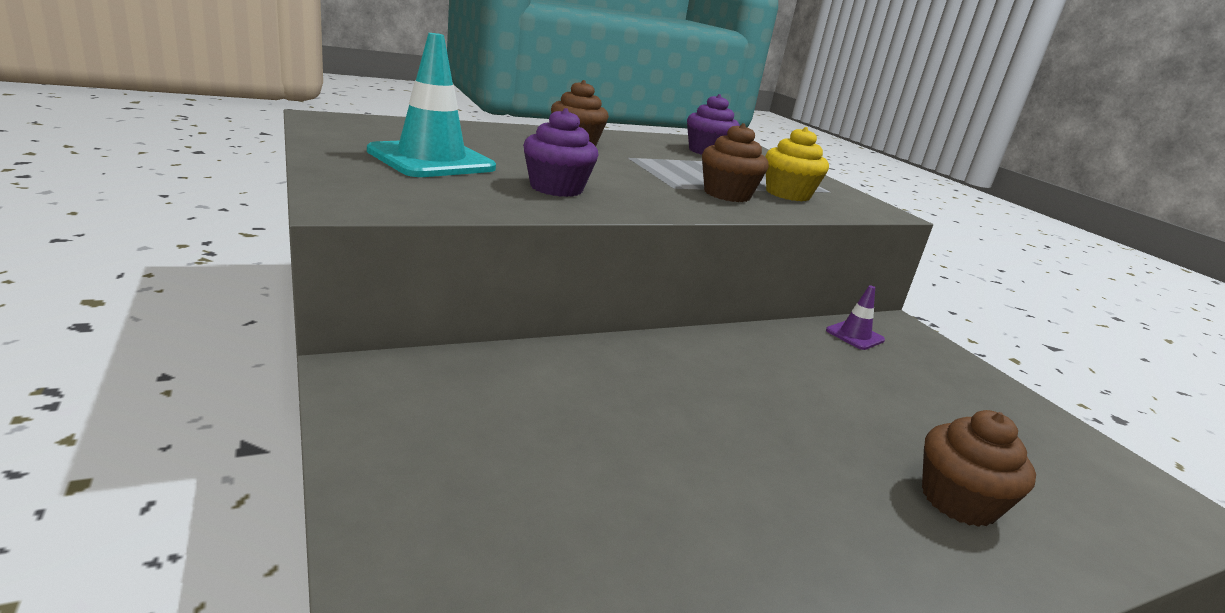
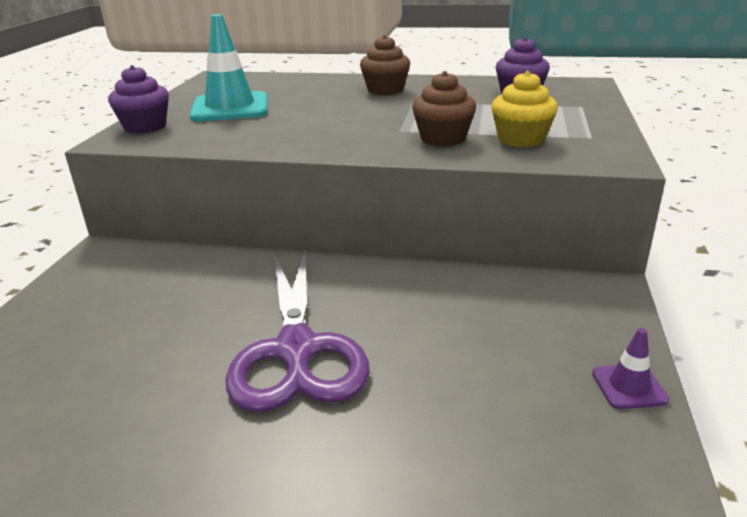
camera: 40 degrees right, 5 degrees up
purple cupcake [523,108,598,197] -> purple cupcake moved to [108,65,169,134]
purple traffic cone [826,285,885,350] -> purple traffic cone moved to [592,328,670,409]
brown cupcake [922,410,1036,527] -> none
none -> purple scissors [225,250,370,412]

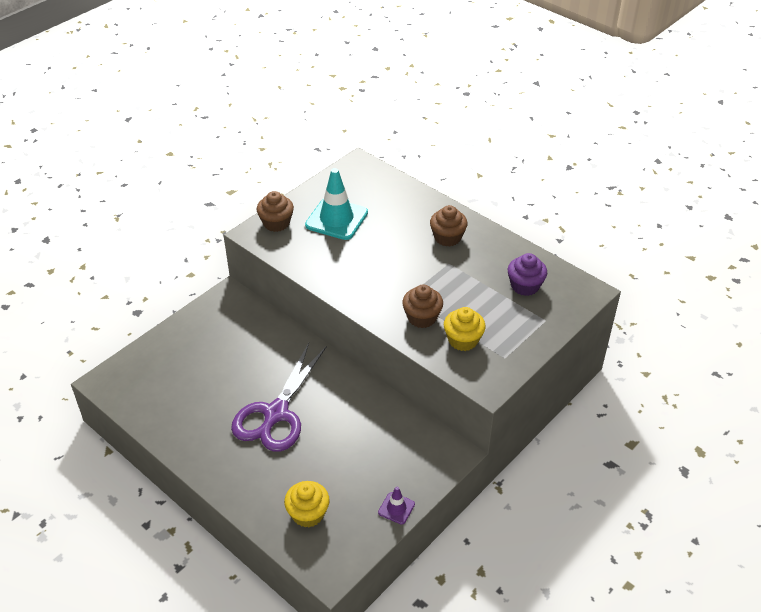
camera: 30 degrees right, 15 degrees up
purple cupcake [108,65,169,134] -> brown cupcake [257,191,294,232]
none -> yellow cupcake [284,481,330,527]

